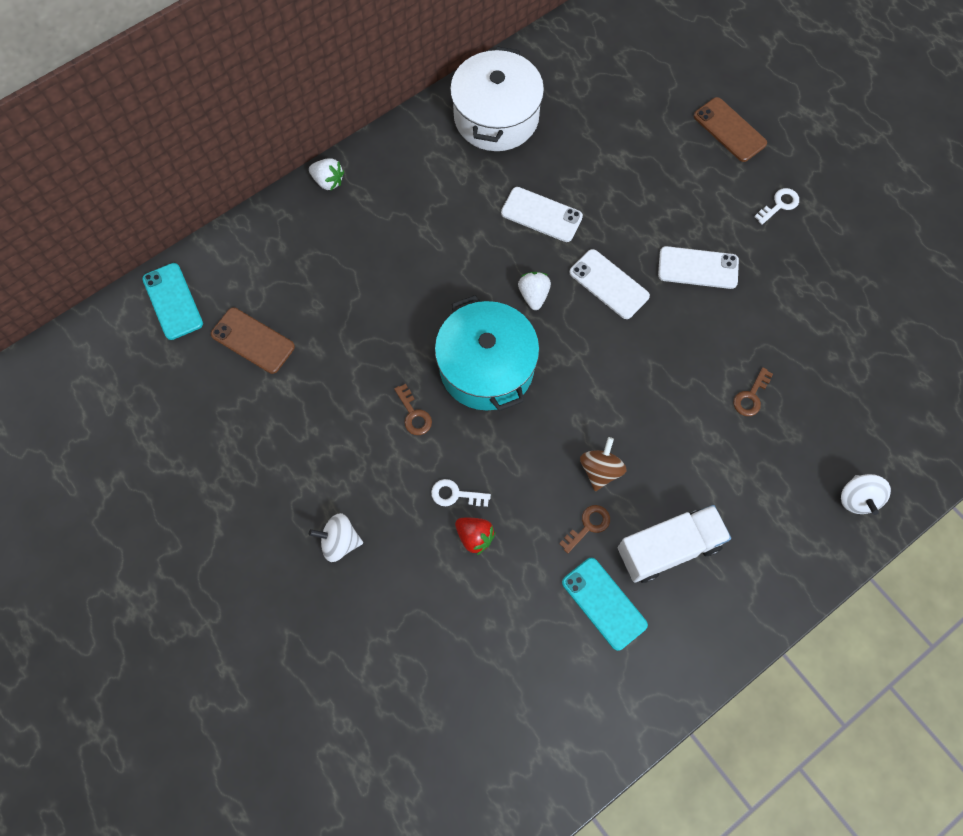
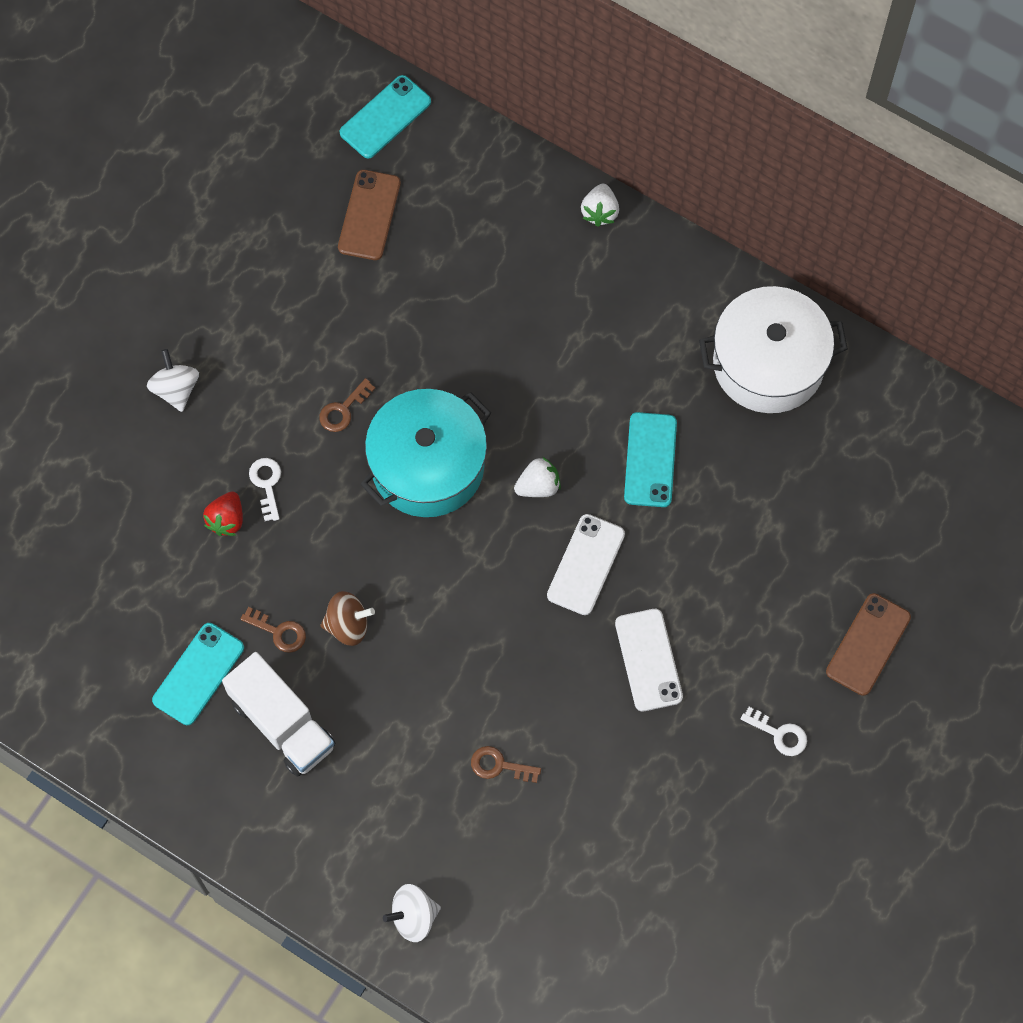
camera: 70 degrees right, 0 degrees up
white phone [501,187,583,242] -> turquoise phone [624,412,677,507]

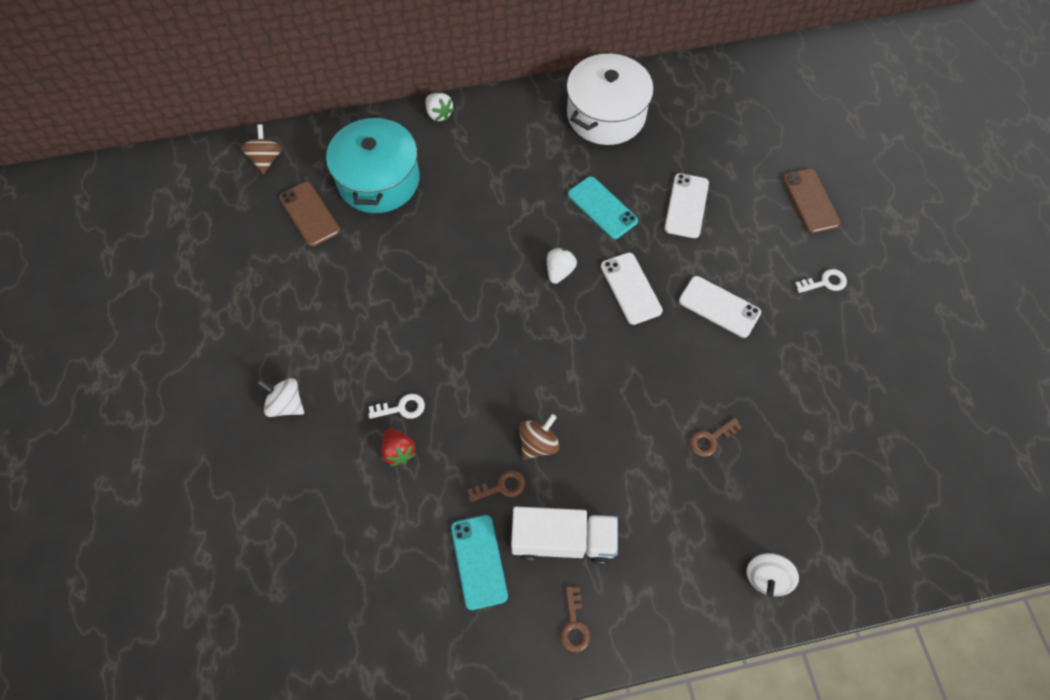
camera: 45 degrees left, 5 degrees down
white key [249,458,281,521] -> white key turned 135 degrees clockwise [369,394,425,419]
brown key [319,378,376,432] -> brown key moved to [560,586,591,652]
turquoise phone [339,75,431,158] -> brown spinning top [241,124,282,174]
turquoise pot [360,389,491,517] -> turquoise pot moved to [326,115,419,213]
none -> white phone [665,173,709,238]

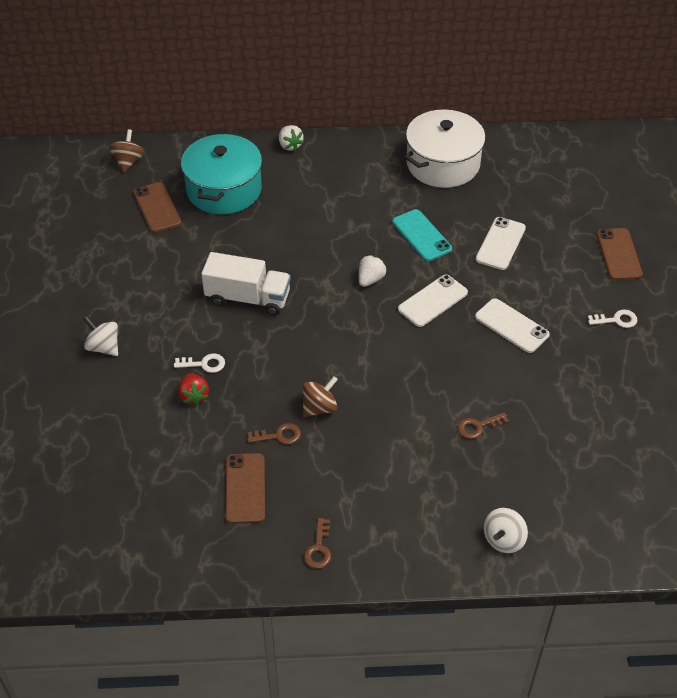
camera: 10 degrees right, 15 degrees down
turquoise phone [451,515,508,610] -> brown phone [225,453,265,524]
white truck [511,507,618,565] -> white truck moved to [201,252,291,316]
white phone [601,253,663,325] -> white phone turned 60 degrees clockwise [398,275,468,327]

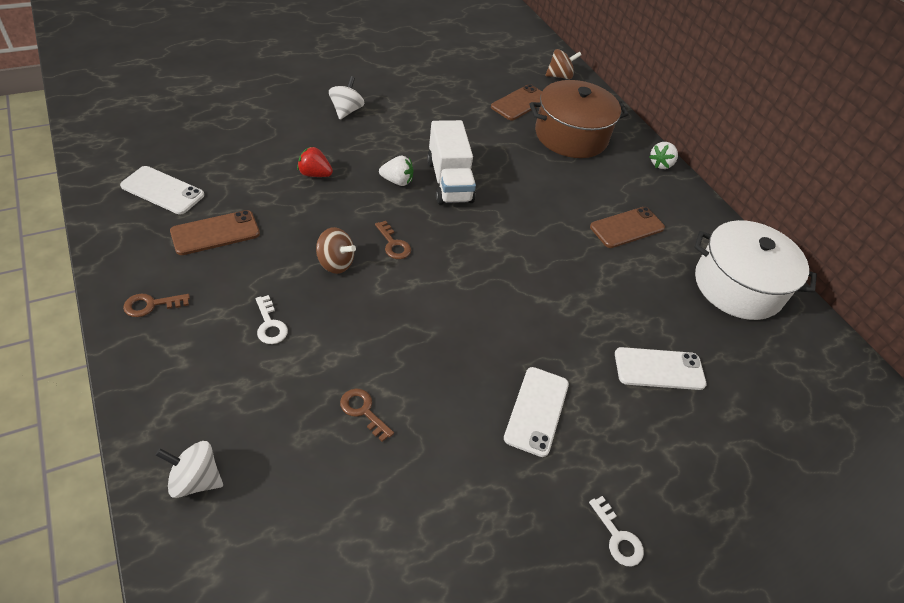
camera: 60 degrees right, 0 degrees up
white key [174,353,225,373] -> white key moved to [256,295,288,344]
red strawberry [178,373,209,405] -> red strawberry turned 60 degrees clockwise [297,147,333,177]
turquoise pot [181,133,262,214] -> brown pot [529,80,629,158]
brown key [247,423,301,444] -> brown key moved to [375,221,411,259]
white strawberry [359,255,387,287] -> white strawberry moved to [379,156,413,186]
turquoise phone [392,209,452,261] -> none
white phone [398,275,468,327] -> white phone moved to [120,166,204,214]
brown phone [597,228,643,280] -> brown phone moved to [590,207,665,248]

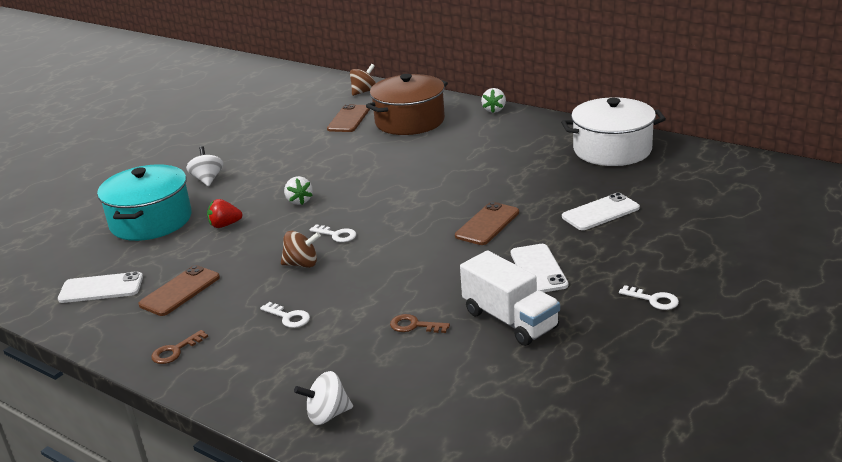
camera: 20 degrees left, 20 degrees down
brown key [375,221,411,259] -> white key [309,224,356,242]
white strawberry [379,156,413,186] -> white strawberry turned 90 degrees clockwise [284,176,313,205]
white truck [427,120,476,205] -> white truck moved to [460,250,560,346]
brown phone [590,207,665,248] -> brown phone moved to [455,202,519,245]
none -> turquoise pot [97,164,192,241]

